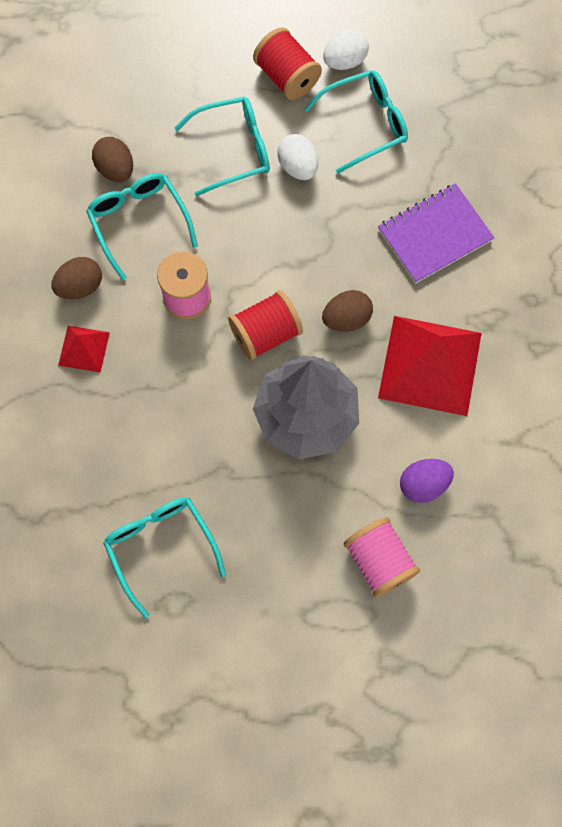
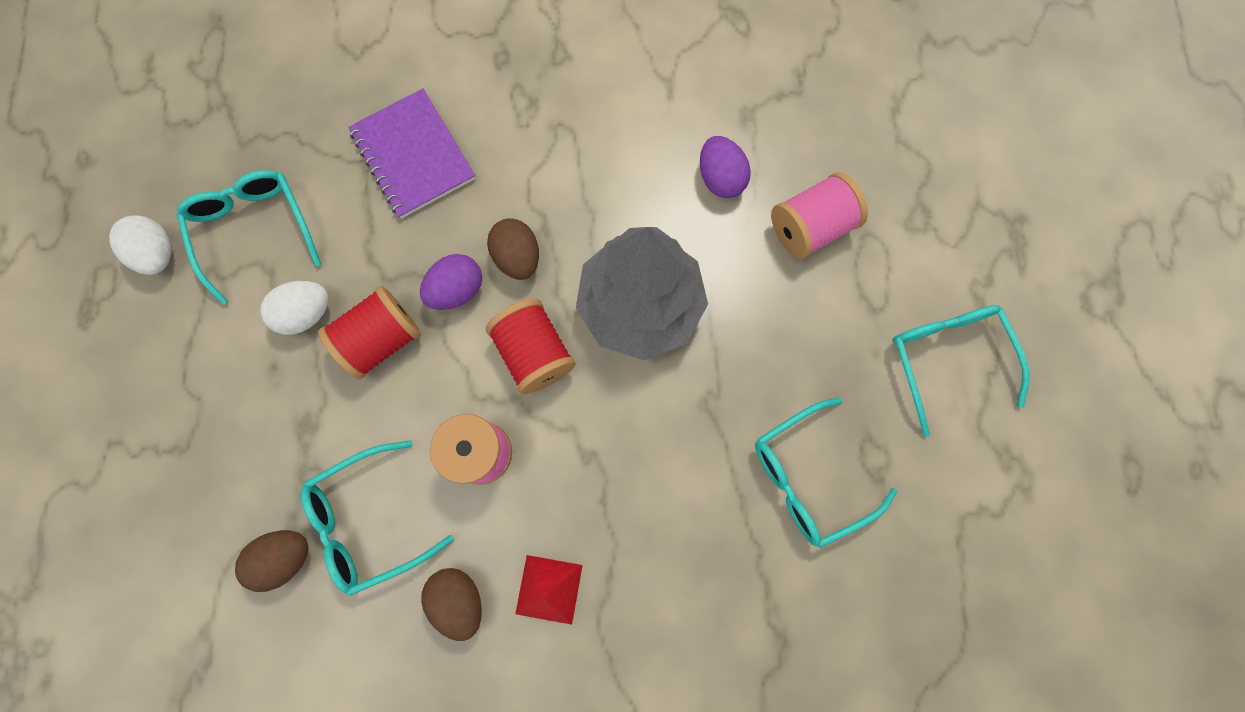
camera: 90 degrees left, 5 degrees up
turquoise glasses [175,97,270,197] -> turquoise glasses moved to [892,305,1030,437]
red spool [253,27,322,100] -> red spool moved to [318,286,421,380]
red pyramid [378,316,482,416] -> none
none -> purple egg [420,254,482,310]

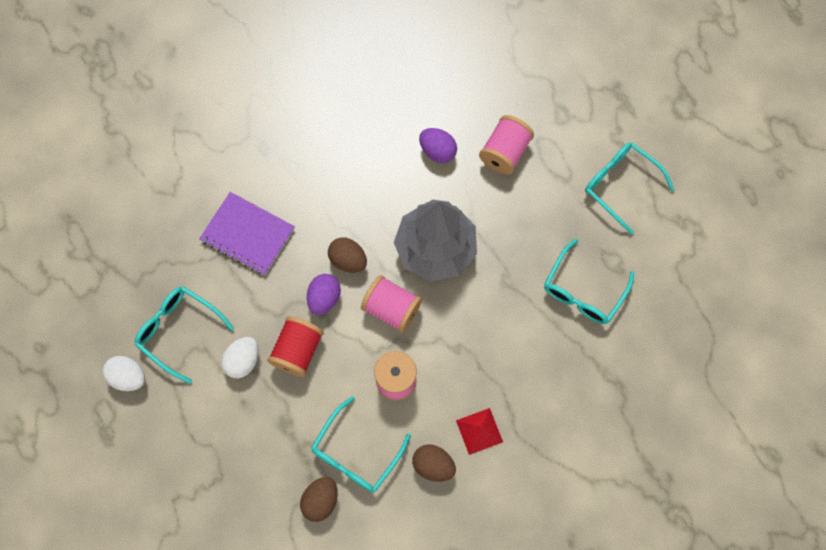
camera: 30 degrees left, 5 degrees down
red spool [486,299,576,395] -> pink spool [361,275,422,333]

